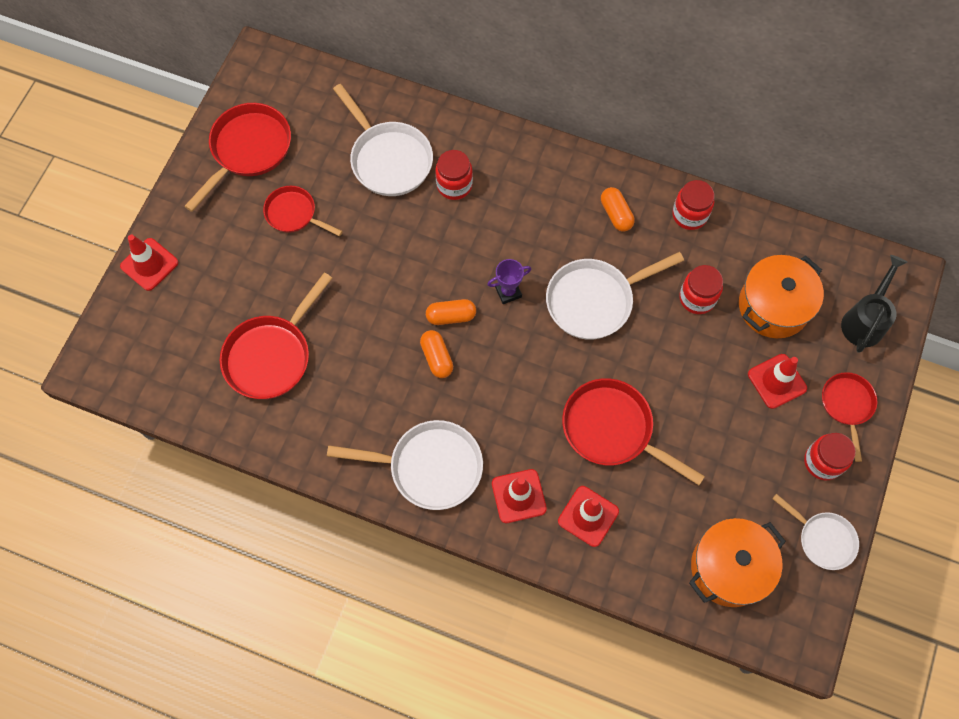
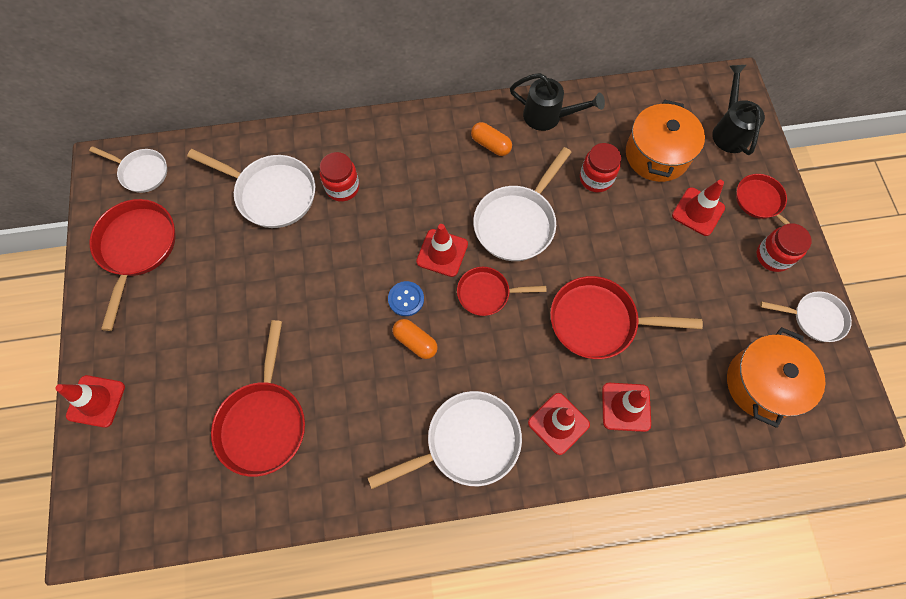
camera: 30 degrees left, 0 degrees up
red pan [263,186,343,236] -> red pan moved to [457,267,547,316]
orange capsule [426,299,476,325] -> blue button [388,281,424,316]
purple trophy [487,259,531,304] -> red traffic cone [416,224,468,277]
red jar [672,180,715,230] -> black watering can [510,73,605,131]
none -> white pan [89,146,167,193]

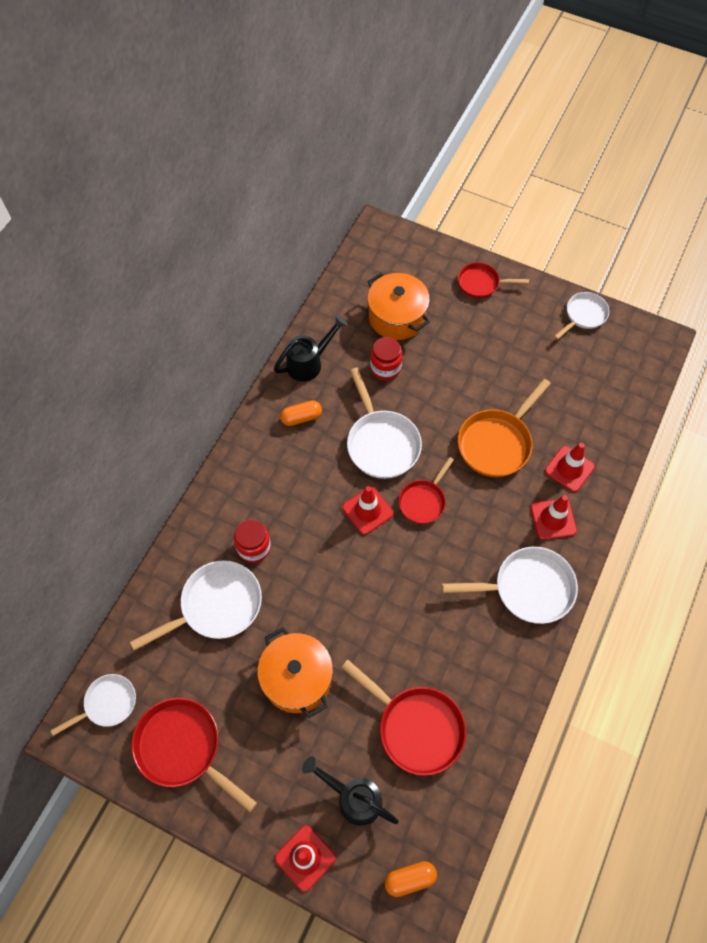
camera: 55 degrees left, 5 degrees down
white pan [368,391,522,489] -> white pan turned 75 degrees clockwise [442,547,578,624]
blue button [388,281,424,316] -> none
orange capsule [392,319,438,359] -> orange capsule moved to [385,861,437,897]
red pan [550,276,703,359] -> orange pan [458,379,551,477]
red traffic cone [672,180,725,236] -> none
black watering can [712,65,765,155] -> black watering can moved to [302,756,399,826]
orange pot [727,327,825,428] -> orange pot moved to [257,627,333,718]
red jar [757,223,812,272] -> none

